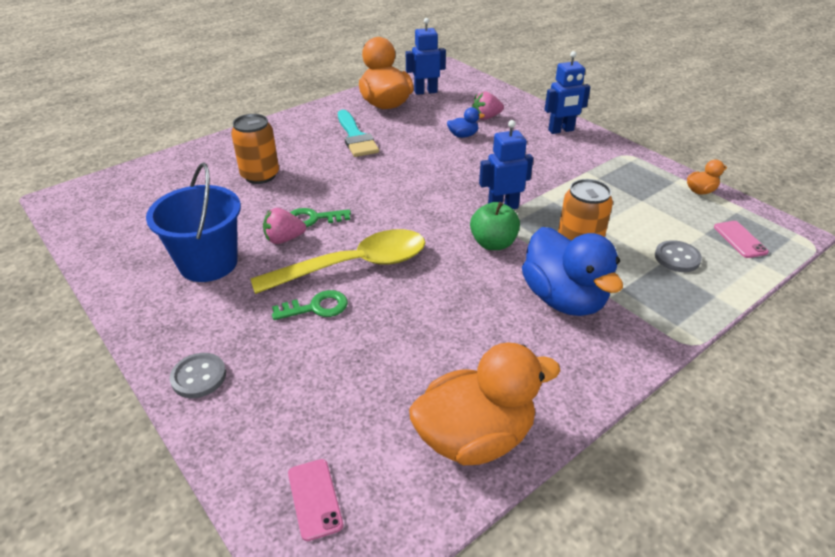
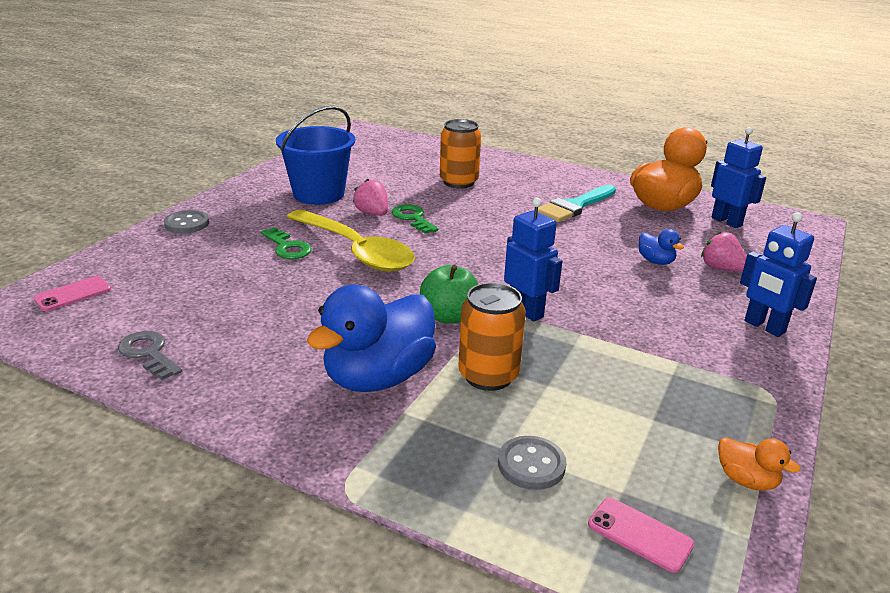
camera: 65 degrees right, 10 degrees down
orange duck [409,343,561,465] -> grey key [118,331,182,380]
pink phone [714,221,769,258] -> pink phone turned 75 degrees clockwise [588,498,694,573]

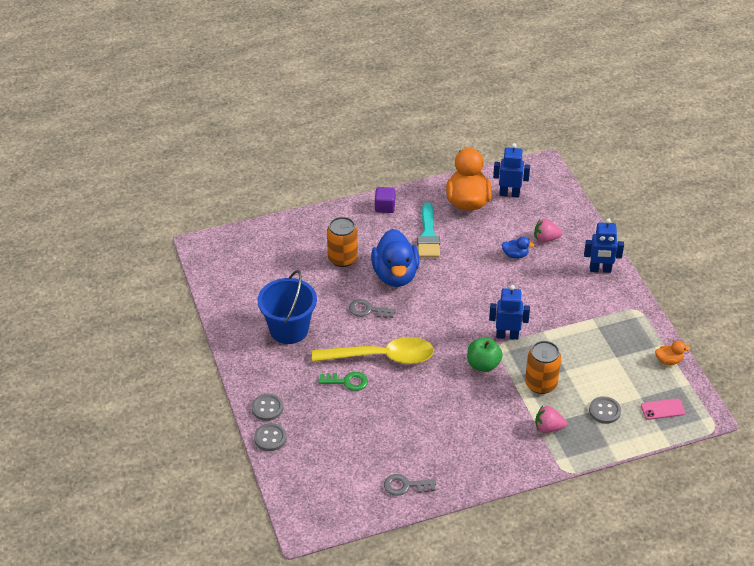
camera: 45 degrees left, 15 degrees up
pink phone [33,276,111,311] -> none
blue duck [307,285,436,392] -> blue duck moved to [371,229,419,287]
pink strawberry [353,179,388,216] -> pink strawberry moved to [535,406,567,433]
green key [392,204,438,233] -> grey key [349,299,396,318]
none -> grey button [254,423,286,451]
none -> purple cube [375,187,395,213]

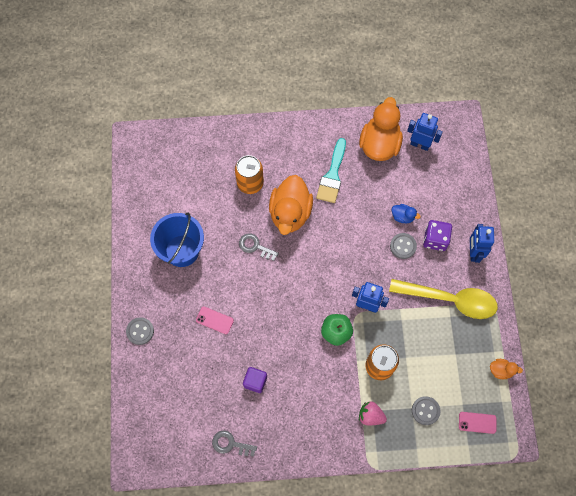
camera: 15 degrees right, 25 degrees up
grey button [254,423,286,451] -> grey button moved to [390,233,417,259]
yellow spoon [312,337,434,364] -> yellow spoon moved to [389,279,498,319]
green key [318,372,368,391] -> pink phone [196,307,234,334]
blue duck [371,229,419,287] -> orange duck [269,175,313,235]
purple cube [375,187,395,213] -> purple cube moved to [243,367,267,393]
pink strawberry [534,219,562,242] -> none
blue robot [584,218,624,273] -> blue robot turned 75 degrees clockwise [470,224,494,263]
none -> purple dice [423,220,452,251]

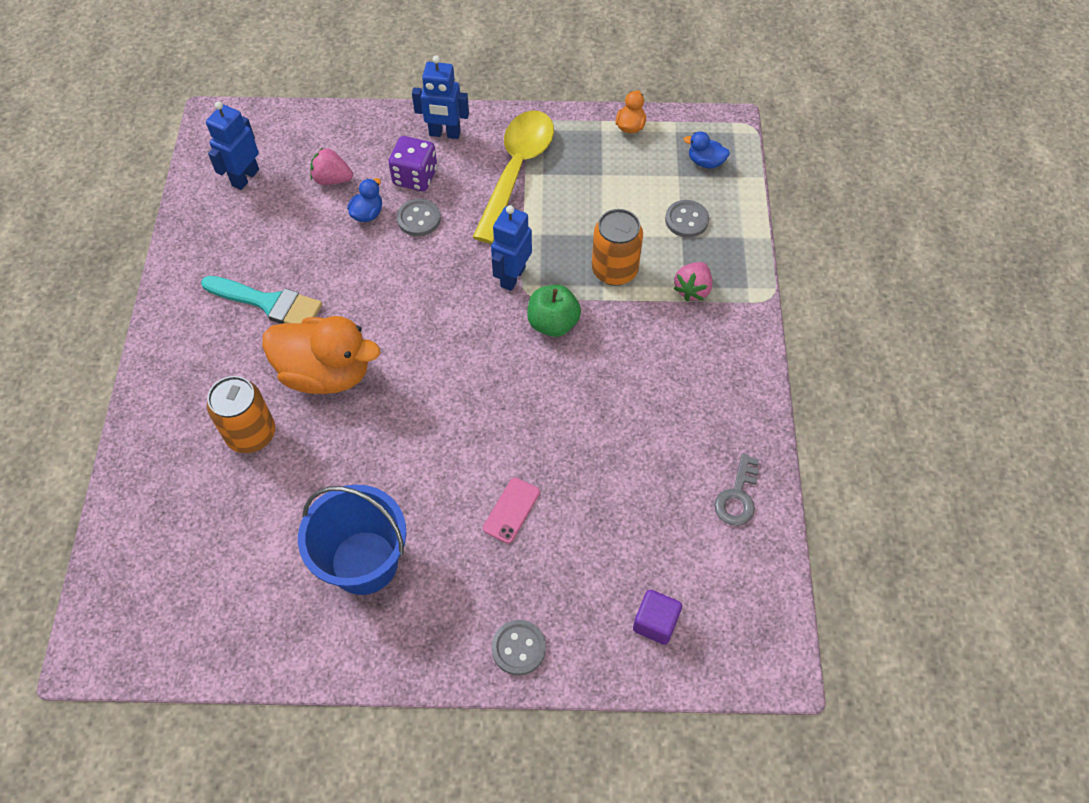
camera: 85 degrees left, 10 degrees down
grey key [239,233,279,261] -> none
purple cube [243,367,267,393] -> purple cube moved to [633,590,682,645]
orange duck [359,97,403,161] -> none
pink phone [459,412,497,434] -> blue duck [683,131,730,169]
none -> pink strawberry [310,148,353,185]

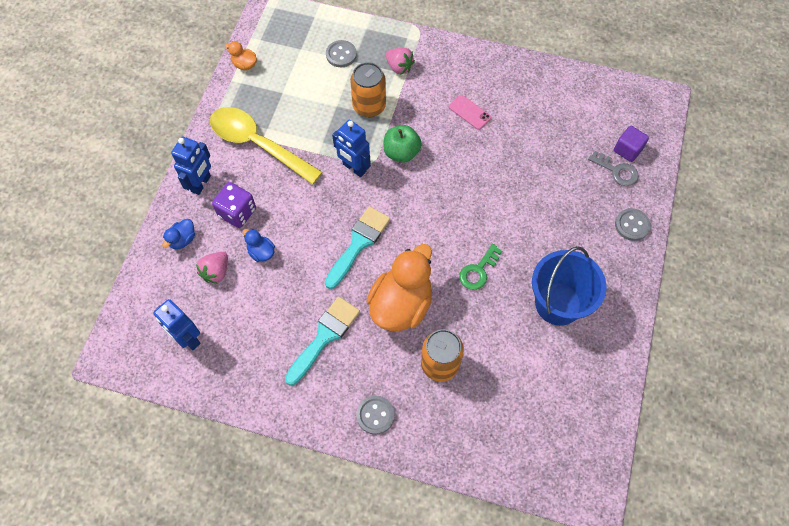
camera: 75 degrees left, 5 degrees up
grey button [397,199,441,236] -> grey button moved to [356,396,395,435]
pink phone [483,477,540,544] -> pink phone moved to [449,95,491,130]
blue duck [683,131,730,169] -> blue duck moved to [162,219,195,249]
grey key [714,453,759,526] -> grey key moved to [588,151,639,186]
none -> turquoise brush [325,206,390,289]
none -> green key [459,244,502,290]

